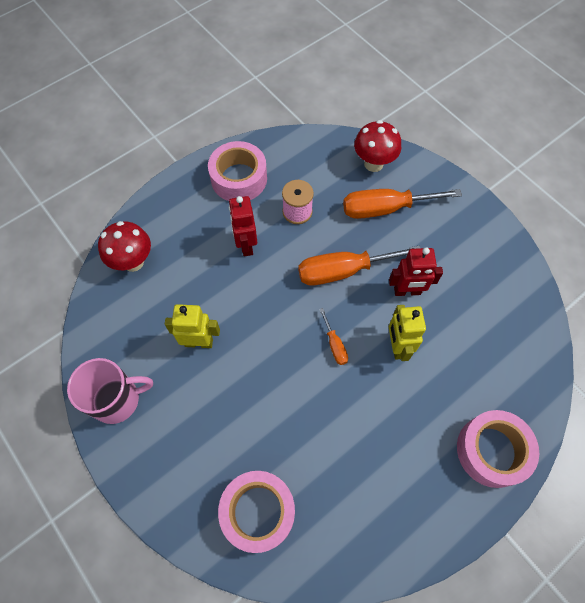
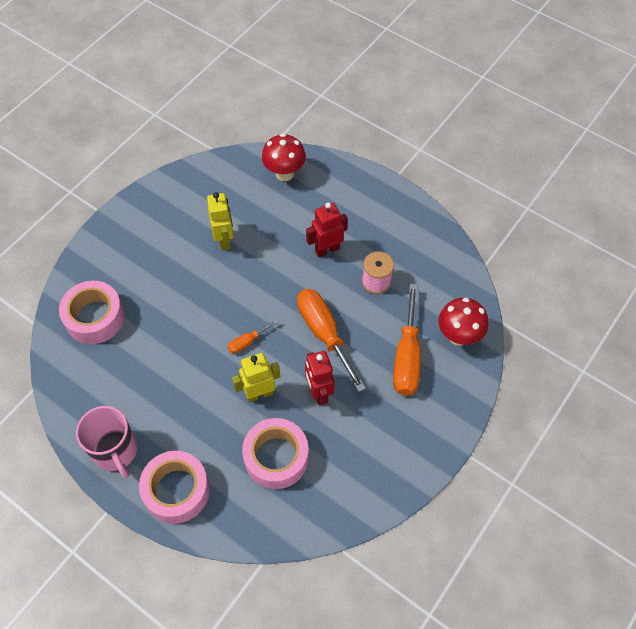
camera: 75 degrees right, 5 degrees down
pink mug [67,358,153,424] -> pink mug moved to [76,406,137,479]
pink tape [208,141,267,201] -> pink tape moved to [242,418,309,489]
orange screwdriver [343,189,462,219] -> orange screwdriver turned 150 degrees counterclockwise [393,284,421,396]

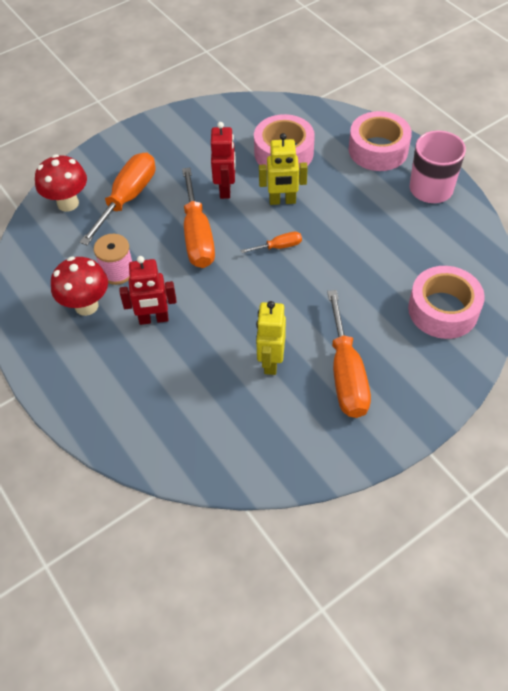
camera: 160 degrees left, 5 degrees down
red mushroom [262,133,306,181] -> red mushroom moved to [51,257,108,316]
none -> orange screwdriver [327,290,371,418]

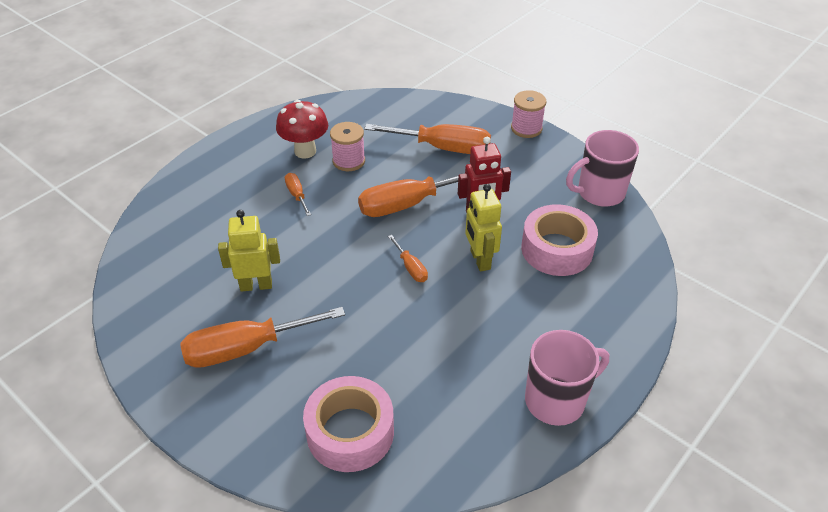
camera: 75 degrees right, 10 degrees down
red mushroom [35,154,87,212] -> none
red robot [119,256,177,325] -> orange screwdriver [285,173,311,216]
pink tape [349,111,412,171] -> none
none -> pink spool [511,90,546,138]
none -> pink mug [566,130,639,207]

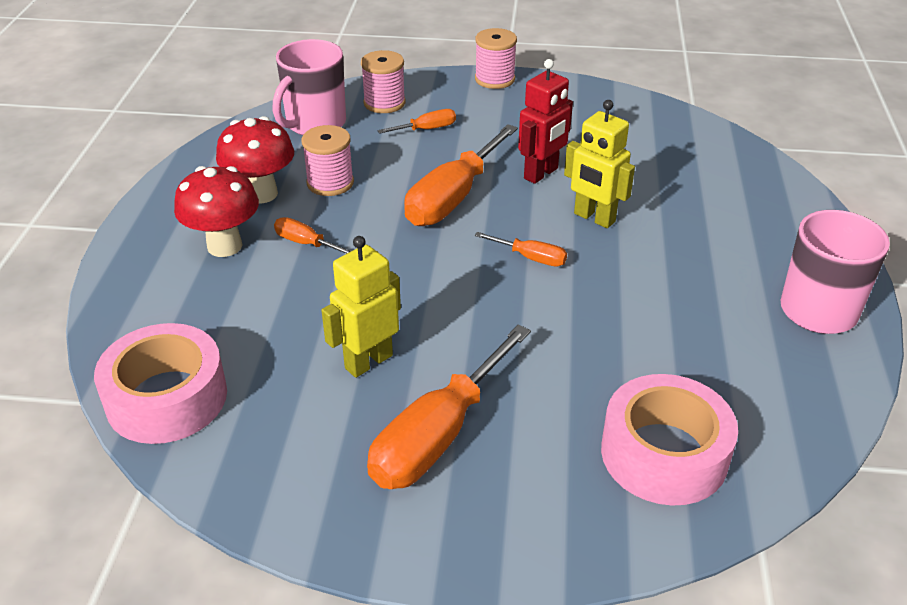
camera: 35 degrees left, 5 degrees down
orange screwdriver [364,124,491,154] -> orange screwdriver [378,109,456,134], size x0.47
pink tape [521,204,598,276] -> pink tape moved to [94,323,227,444]
pink mug [566,130,639,207] -> pink mug moved to [273,39,346,135]
none -> red mushroom [174,166,259,257]
none -> pink spool [361,50,406,113]

